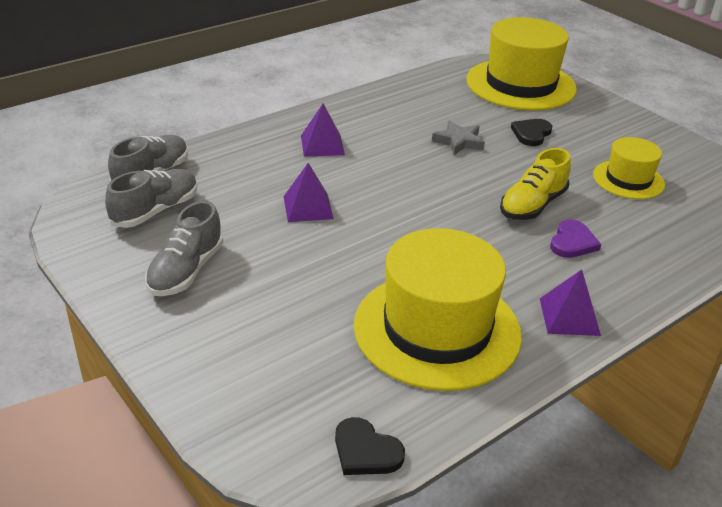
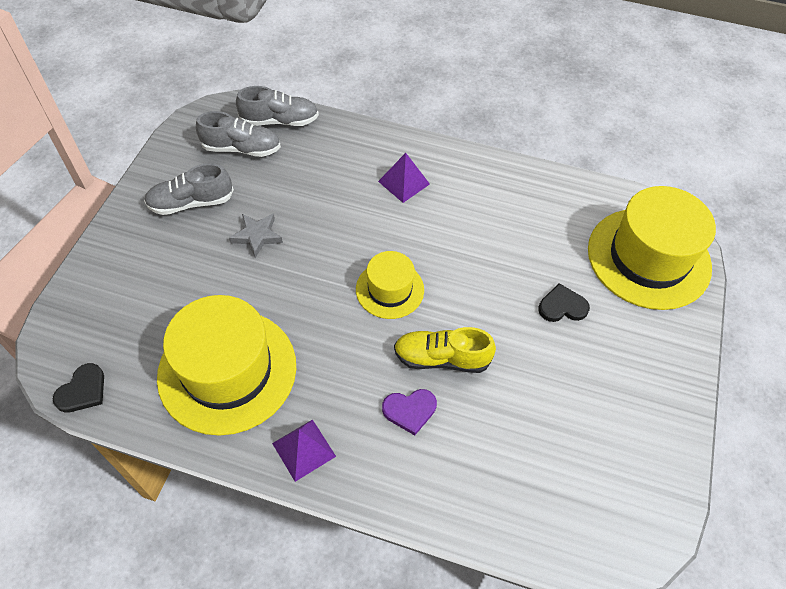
camera: 55 degrees right, 20 degrees up
purple pyramid [283,163,334,222] -> none
black heart [335,417,405,475] -> black heart turned 150 degrees counterclockwise [53,363,104,412]
grey star [432,121,485,155] -> grey star moved to [229,213,283,258]
yellow hat [593,137,665,199] -> yellow hat moved to [356,251,424,319]

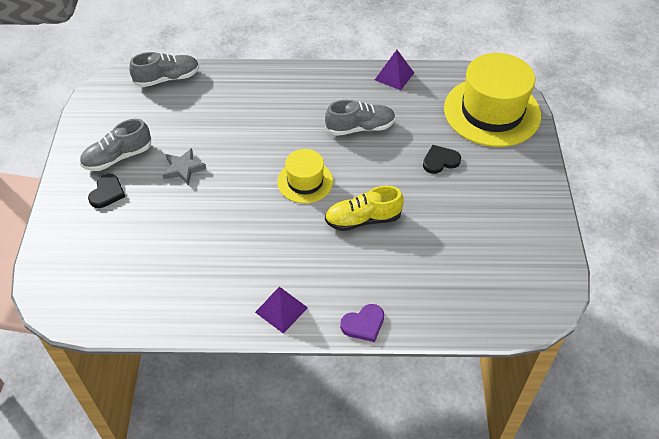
camera: 15 degrees left, 5 degrees down
black heart [53,363,104,412] -> black heart moved to [88,174,125,208]
yellow hat [157,295,296,436] -> none
grey shoe [196,111,281,157] -> grey shoe moved to [325,100,396,136]
purple pyramid [378,153,430,203] -> purple pyramid moved to [375,50,414,90]
purple heart [382,389,437,435] -> purple heart moved to [340,304,384,342]

